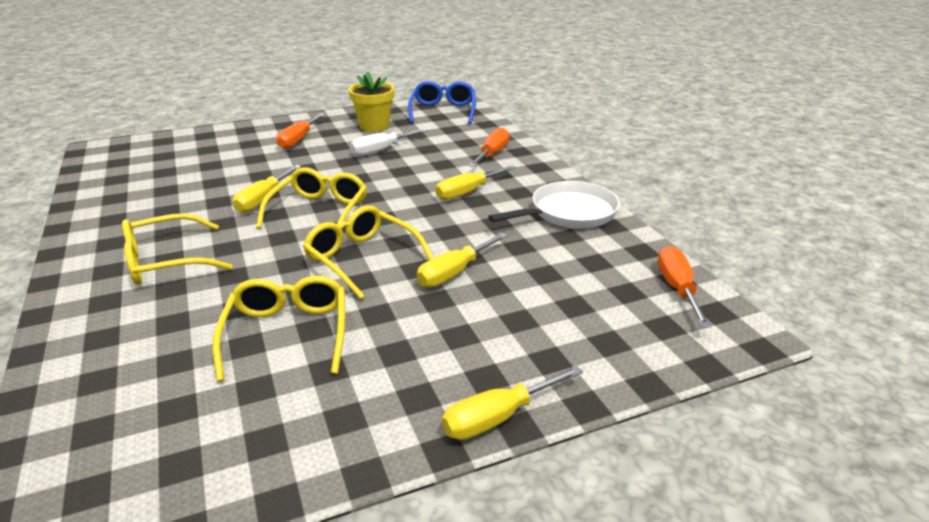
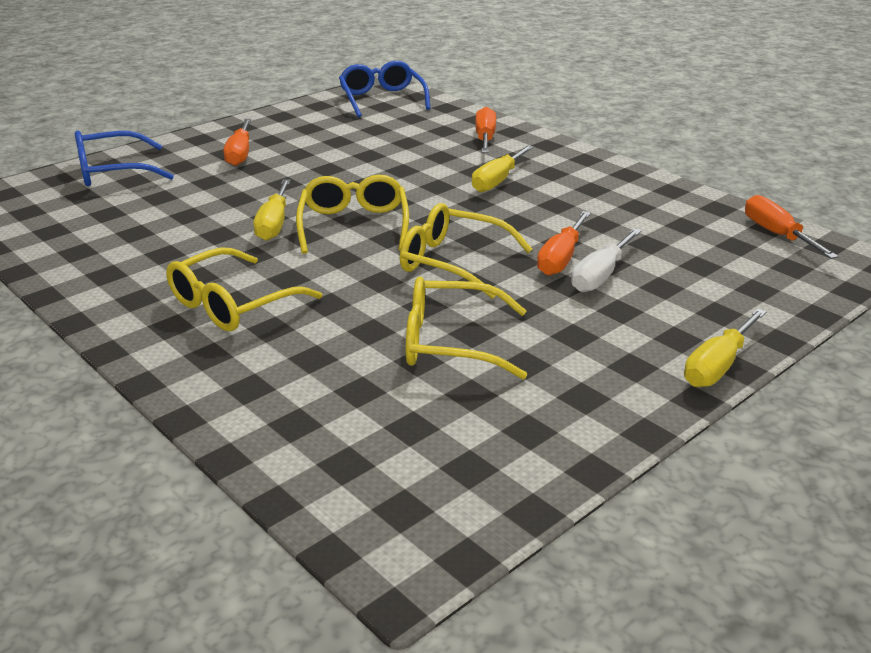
camera: 20 degrees left, 0 degrees up
yellow glasses [212,276,345,382] -> yellow glasses turned 60 degrees counterclockwise [406,276,527,379]
yellow flower pot [349,72,394,132] -> none
white screwdriver [350,129,428,156] -> white screwdriver moved to [571,228,641,292]
yellow screwdriver [417,232,508,287] -> orange screwdriver [537,211,591,276]
white pan [488,181,620,228] -> none
none -> blue glasses [75,130,174,186]

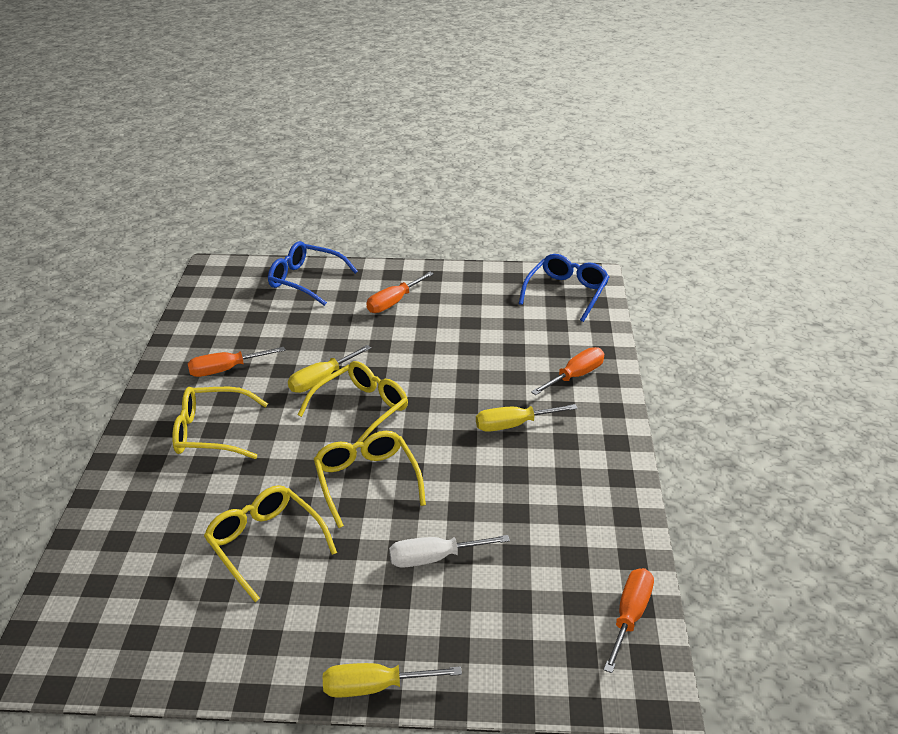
camera: 45 degrees right, 5 degrees up
orange screwdriver [537,211,591,276] -> orange screwdriver moved to [187,347,285,377]

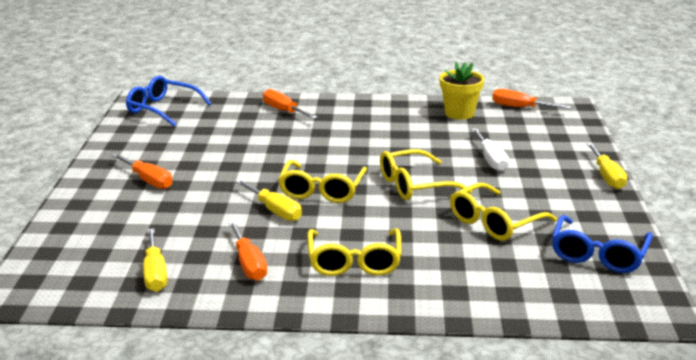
camera: 90 degrees left, 10 degrees down
blue glasses [268,241,358,306] -> blue glasses moved to [552,215,653,273]
yellow glasses [298,361,408,442] -> yellow glasses turned 120 degrees counterclockwise [278,160,367,203]
yellow screwdriver [476,404,578,432] -> yellow screwdriver moved to [143,228,168,292]
none -> yellow flower pot [439,61,484,120]

